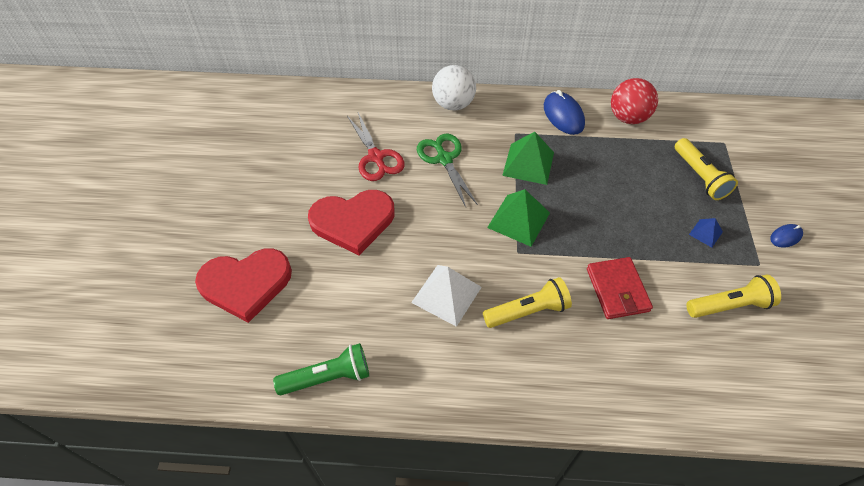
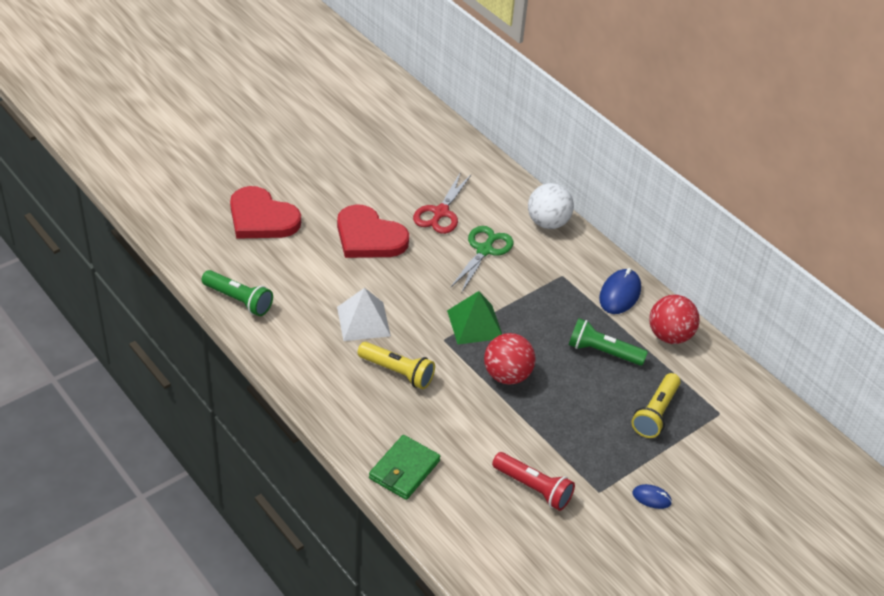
camera: 45 degrees right, 10 degrees down
green pyramid [502,132,554,185] -> none
red wallet [587,257,653,319] -> none
yellow flashlight [686,275,781,318] -> red flashlight [492,452,575,511]
blue pyramid [689,218,723,247] -> none
none -> green wallet [369,435,440,500]
none -> red ball [484,333,536,385]
none -> green flashlight [569,318,648,366]

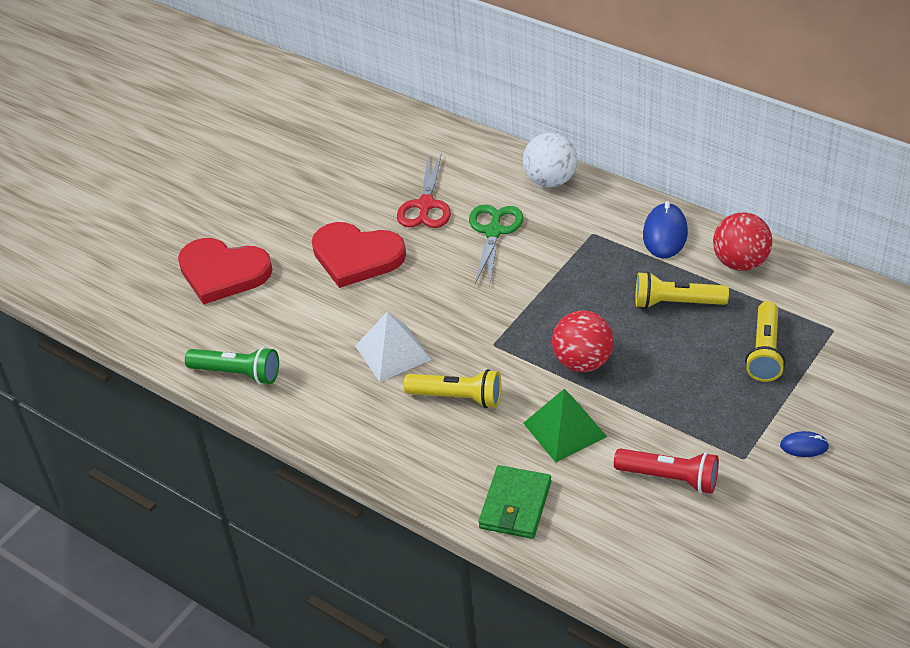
camera: 10 degrees left, 0 degrees up
green pyramid [447,291,502,344] -> green pyramid moved to [523,389,607,463]
green flashlight [569,318,648,366] -> yellow flashlight [635,272,729,309]

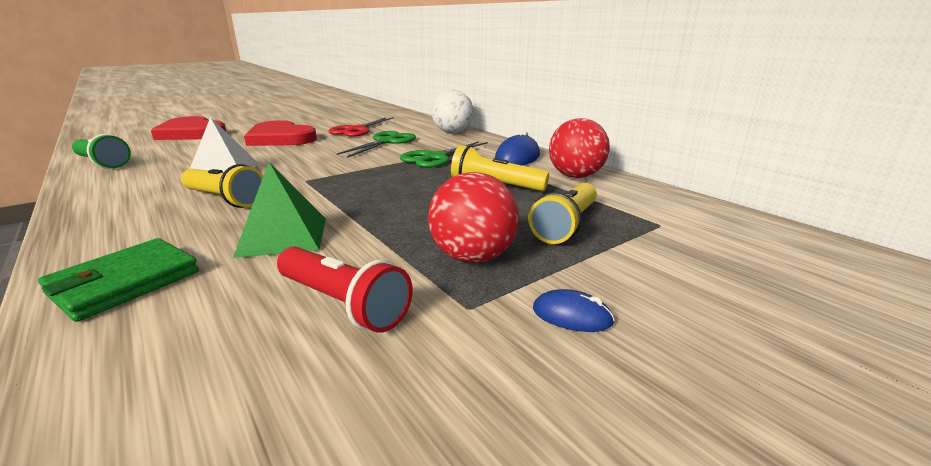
camera: 15 degrees right, 20 degrees down
red ball [552,310,614,372] -> red ball moved to [428,172,519,263]
none -> green scissors [400,141,488,168]

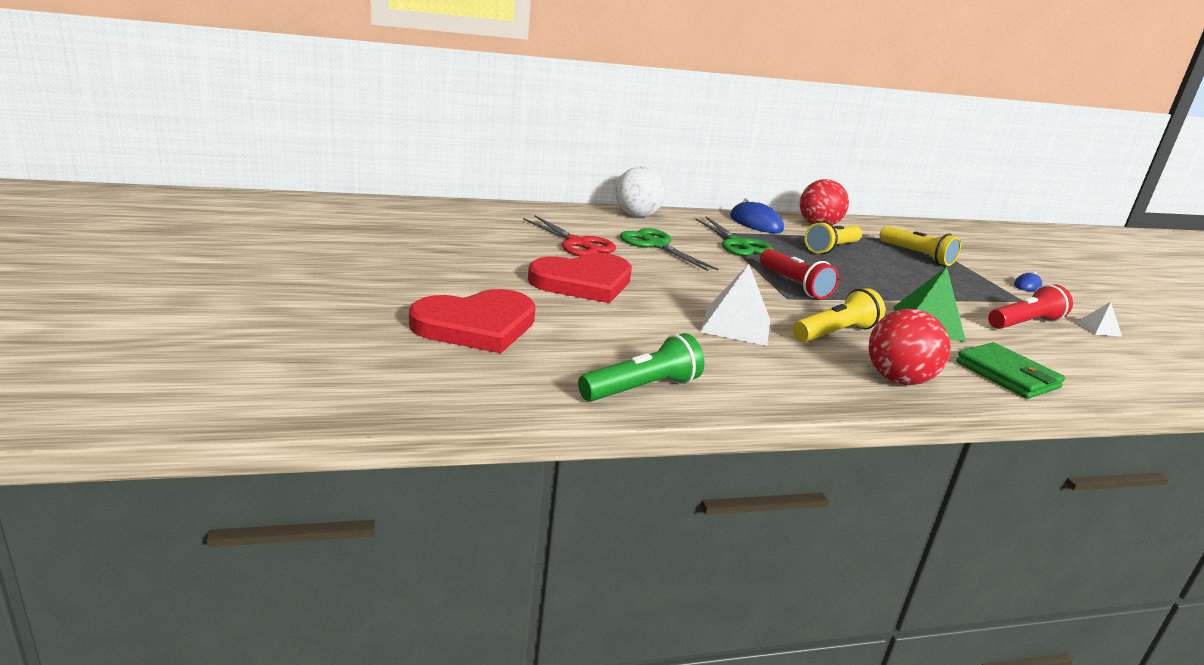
camera: 70 degrees left, 0 degrees up
red ball [428,172,519,263] -> red ball moved to [868,309,951,385]
none -> red flashlight [760,249,839,299]
none -> white pyramid [1077,302,1122,337]

